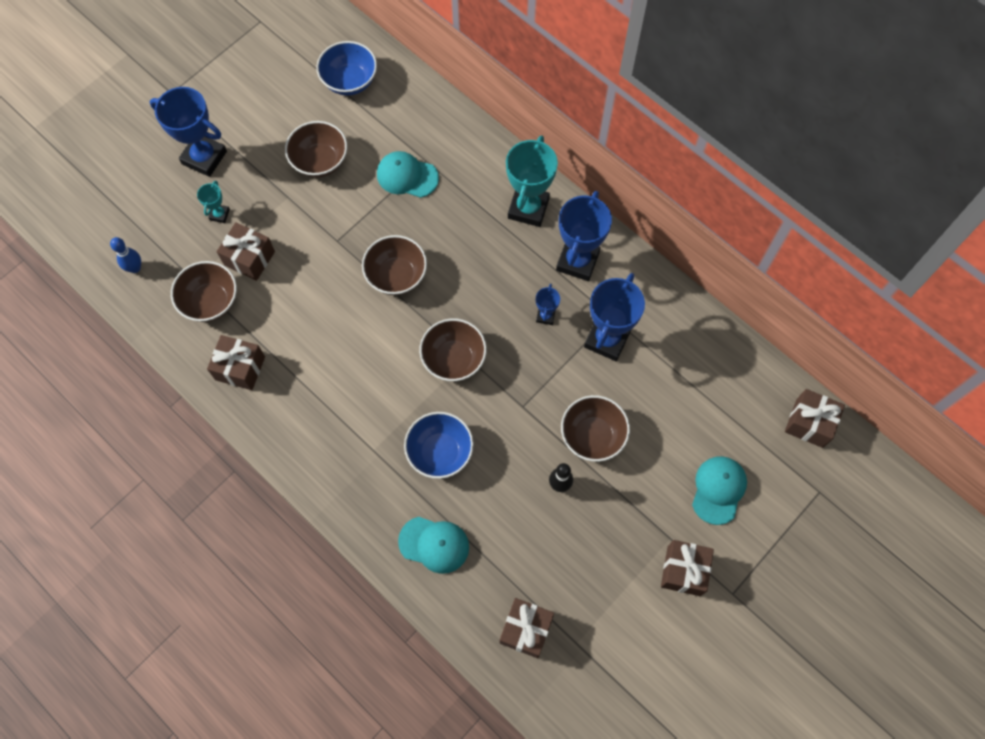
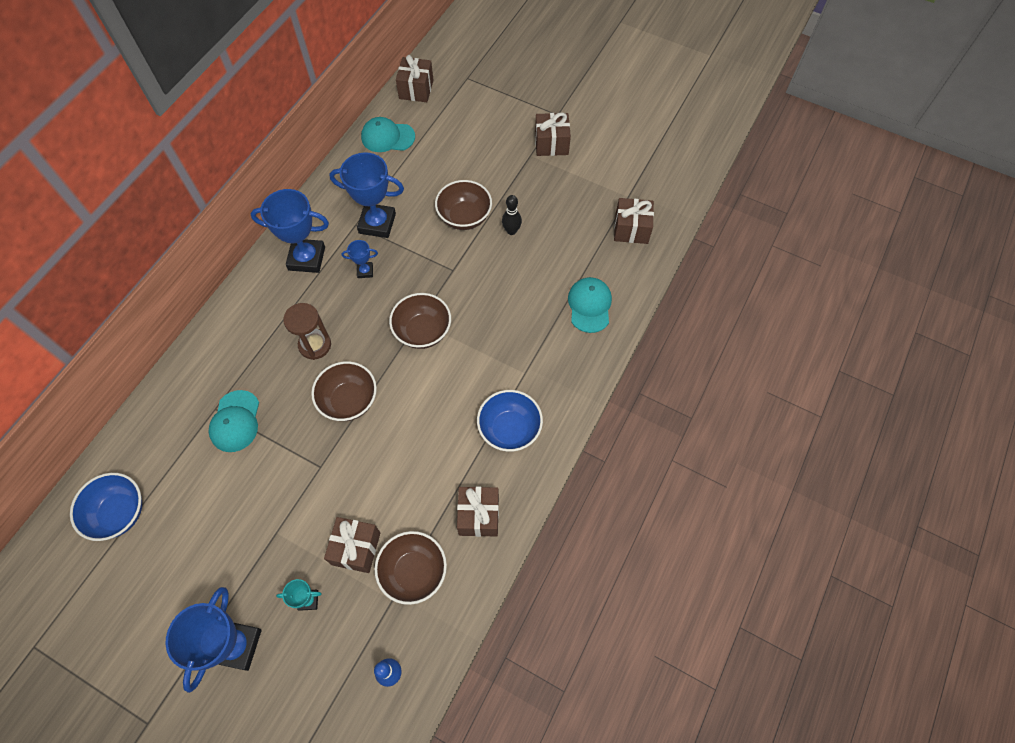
camera: 105 degrees left, 5 degrees down
brown bowl [285,121,347,178] -> none
blue bowl [404,412,474,479] -> blue bowl moved to [477,390,543,452]
turquoise trophy [506,135,558,227] -> none
turquoise cap [692,456,747,525] -> turquoise cap moved to [361,117,415,152]
none -> brown hourglass [283,303,331,360]

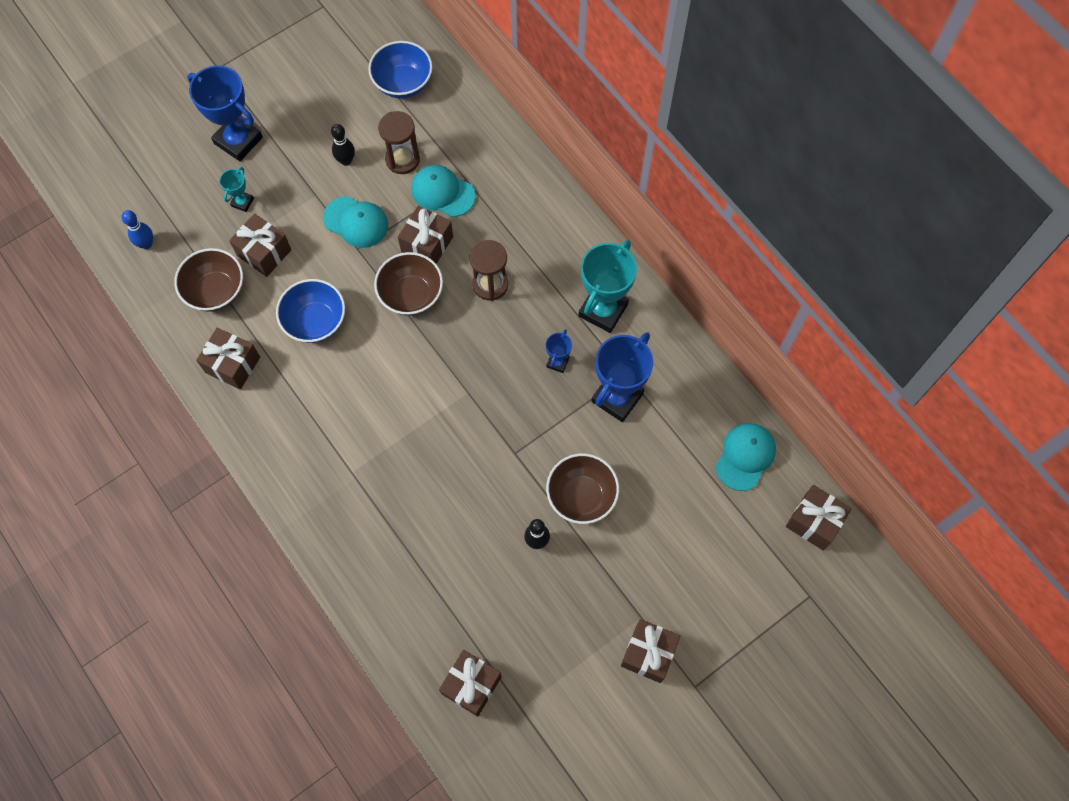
camera: 115 degrees right, 5 degrees up
blue trophy [251,189,329,273] -> turquoise trophy [578,240,637,333]
brown bowl [389,293,451,349] -> none
blue bowl [477,390,543,452] -> blue bowl moved to [276,279,345,343]
turquoise cap [568,277,612,333] -> turquoise cap moved to [323,196,388,248]
none -> black bowling pin [331,124,355,166]
none -> brown hourglass [378,111,420,174]
none -> brown gift [398,206,453,264]

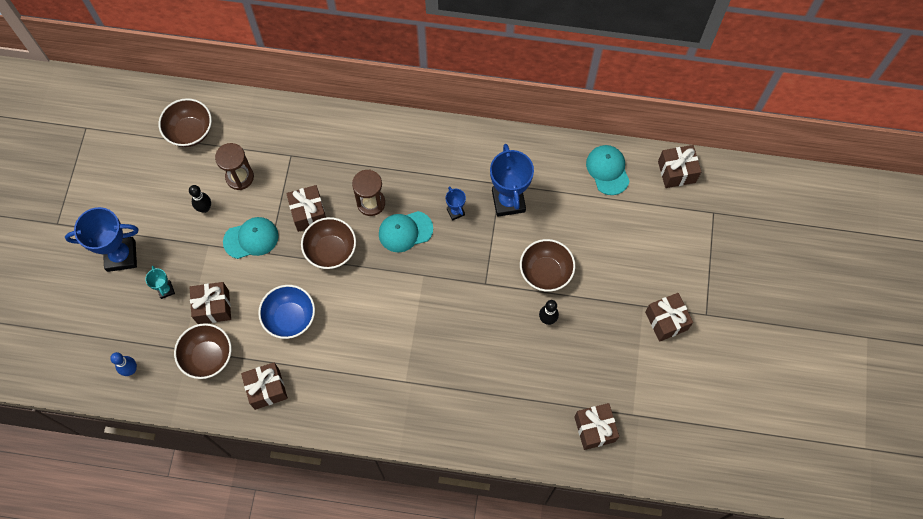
camera: 45 degrees left, 0 degrees up
blue bowl [368,41,433,99] -> brown bowl [159,98,212,147]
turquoise cap [411,165,476,217] -> turquoise cap moved to [379,211,433,252]
turquoise trophy [578,240,637,333] -> none

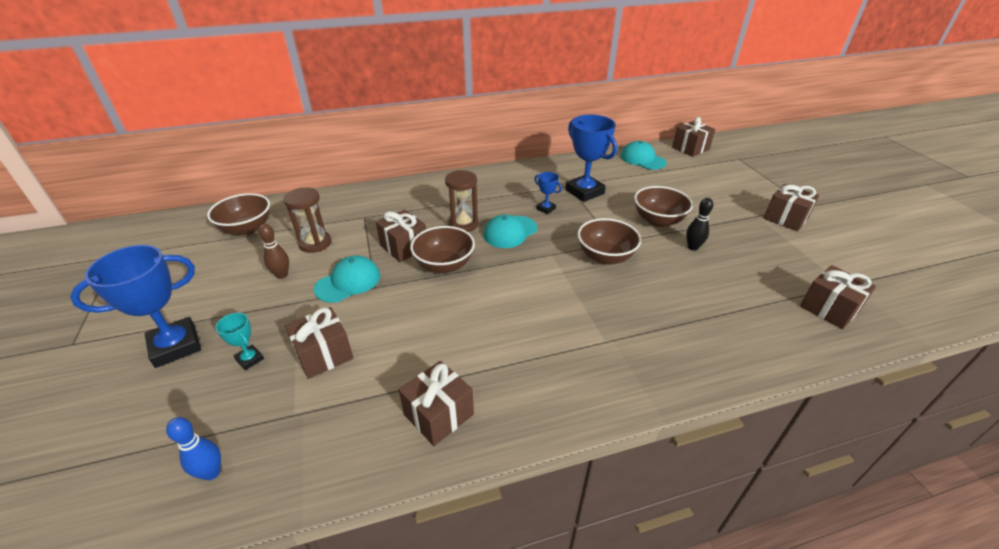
camera: 25 degrees left, 30 degrees down
brown bowl [174,323,232,379] -> brown bowl moved to [578,218,641,265]
black bowling pin [189,185,211,213] -> brown bowling pin [258,224,289,279]
blue bowl [258,285,315,339] -> none

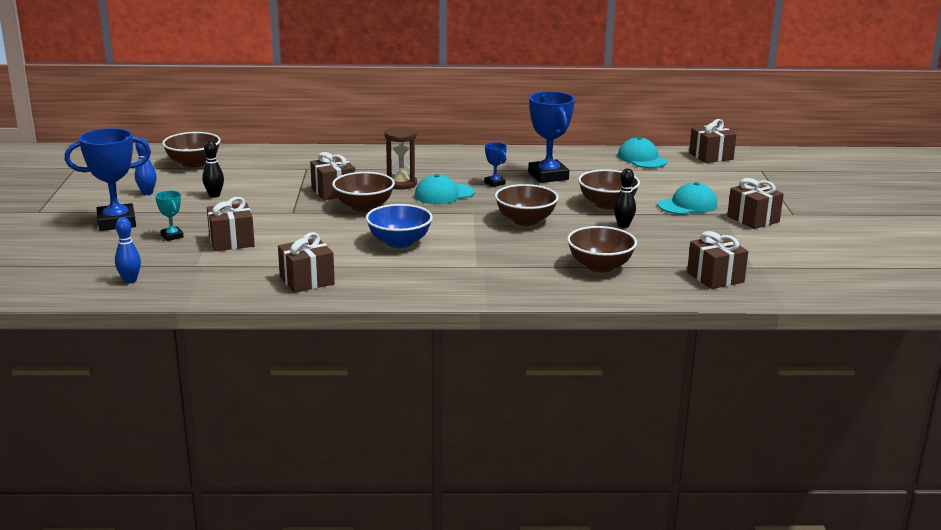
camera: 15 degrees right, 15 degrees down
brown bowling pin [258,224,289,279] -> black bowling pin [202,140,224,198]
brown hourglass [283,187,331,253] -> none
turquoise cap [314,255,380,303] -> turquoise cap moved to [658,182,717,215]
none -> blue bowling pin [135,138,157,195]
none -> blue bowl [366,204,433,248]
none -> brown bowl [567,226,637,273]

